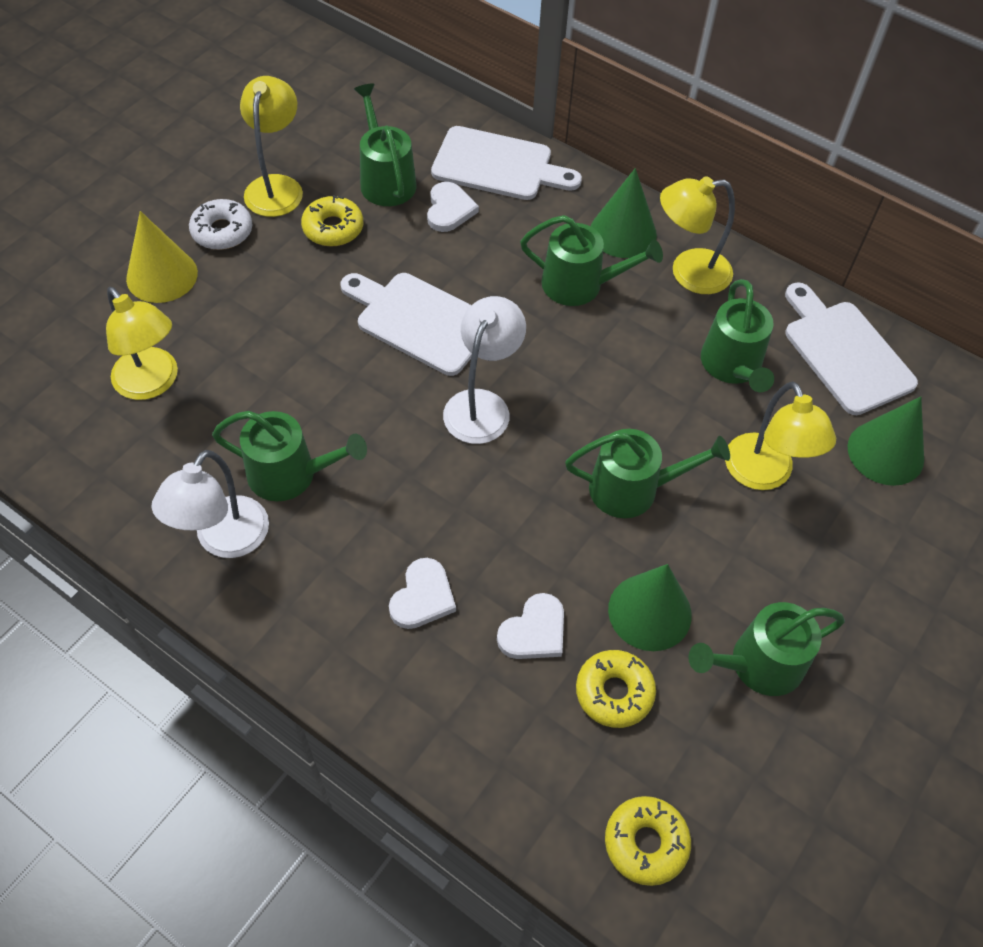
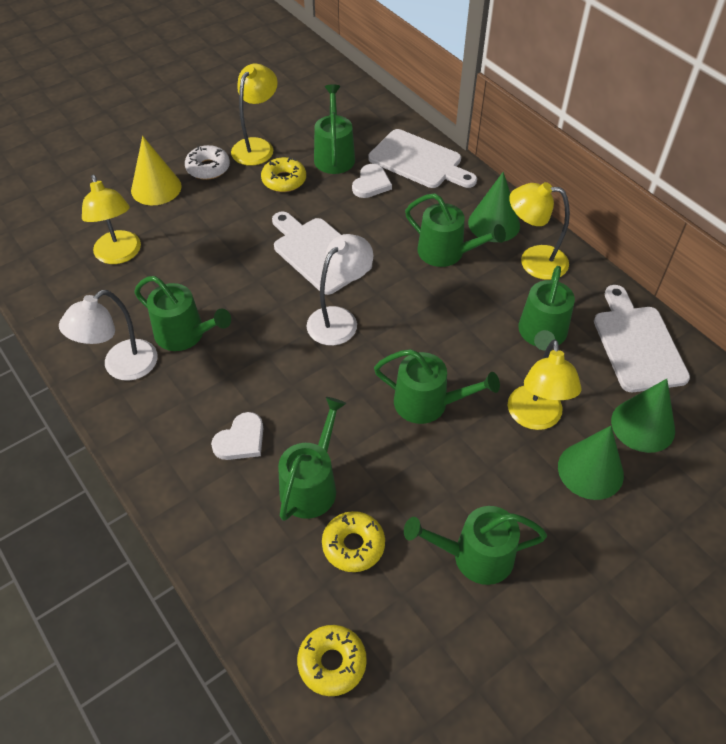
camera: 20 degrees right, 5 degrees down
white heart [497,593,564,659] -> green watering can [278,397,346,521]
green cone [608,564,692,651] -> green cone moved to [558,426,624,500]

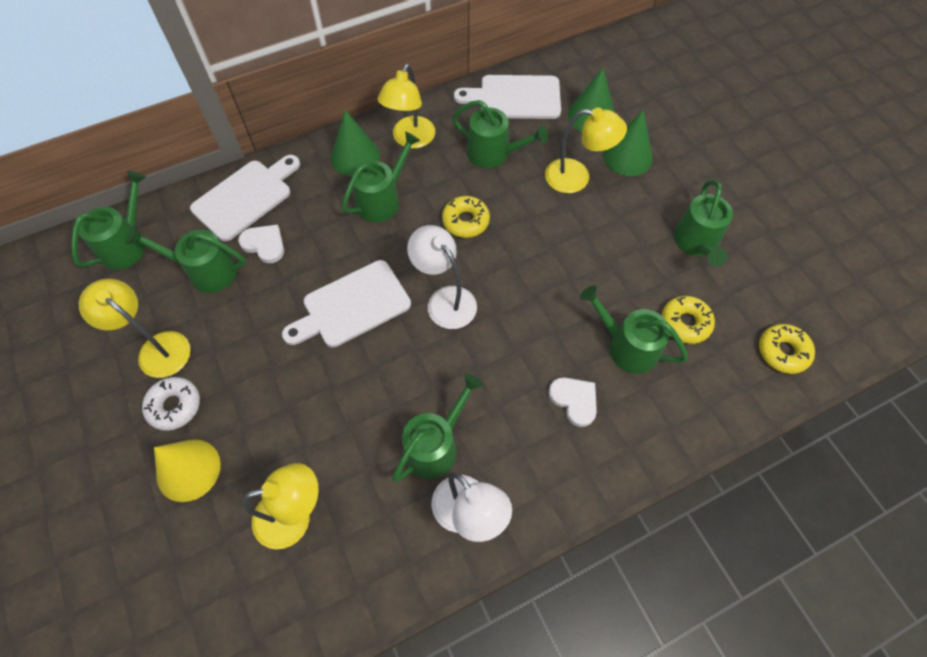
camera: 80 degrees left, 10 degrees up
yellow donut [261,157,306,192] -> yellow donut moved to [442,196,490,238]
green watering can [374,349,500,424] -> green watering can moved to [72,171,146,270]

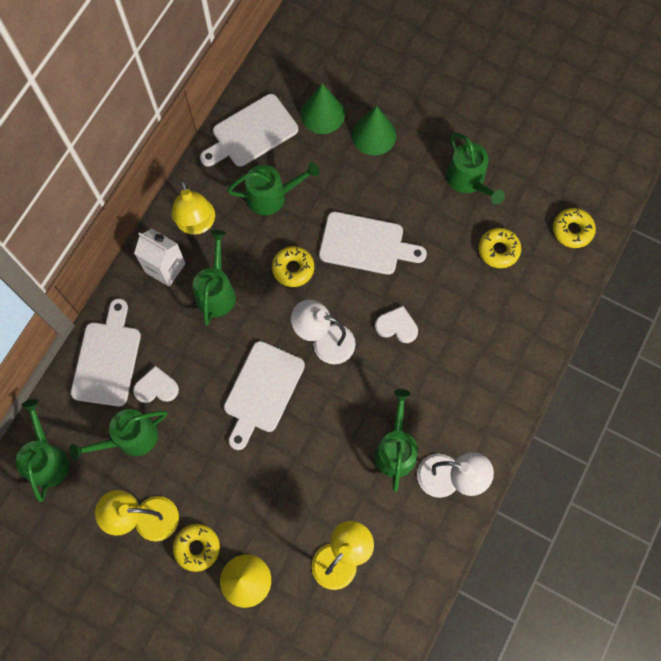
camera: 35 degrees left, 10 degrees up
white donut [142,377,200,431] -> yellow donut [173,524,220,572]
green cone [331,110,380,176] -> white carton [134,229,186,287]
yellow lamp [545,107,627,193] -> none
white heart [548,377,597,427] -> white heart moved to [375,306,418,343]
green watering can [580,285,688,374] -> none
none -> white cutting board [319,212,427,275]

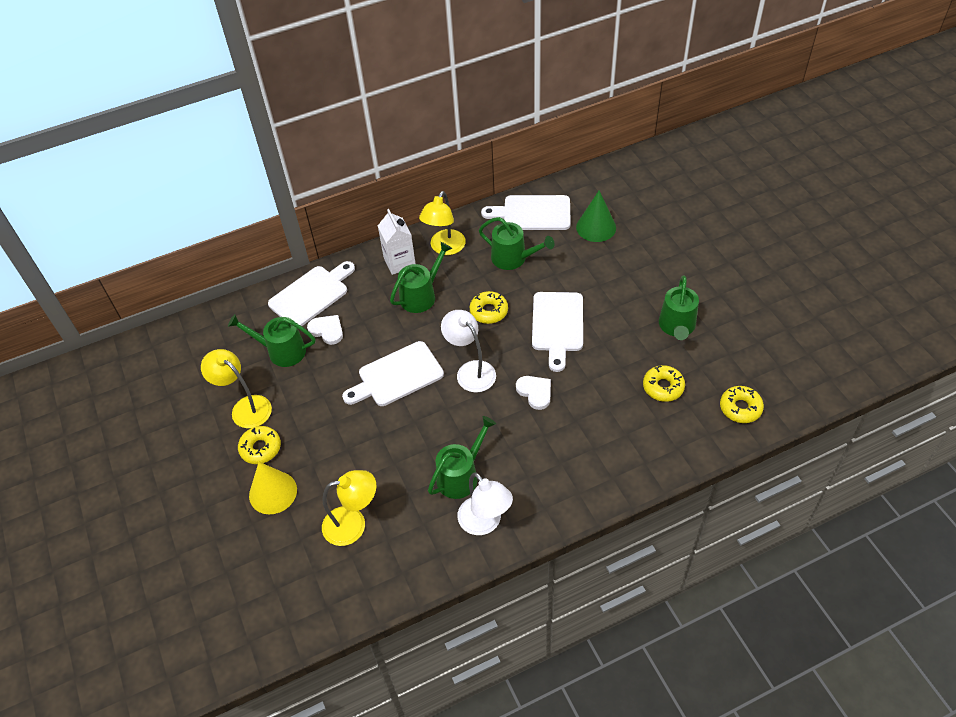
camera: 40 degrees right, 20 degrees down
green watering can [16,399,69,502] -> none
white cutting board [319,212,427,275] -> white cutting board turned 45 degrees clockwise [532,292,583,372]
green cone [352,106,396,156] -> none

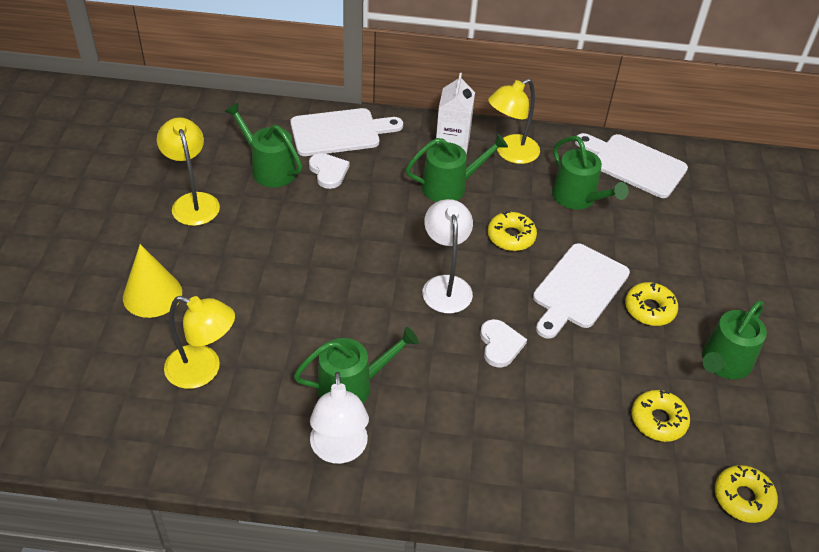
camera: 25 degrees right, 5 degrees down
yellow donut [238,426,281,464] -> yellow donut moved to [625,282,678,326]
white cutting board [342,341,444,406] -> none
green cone [576,190,616,242] -> none

